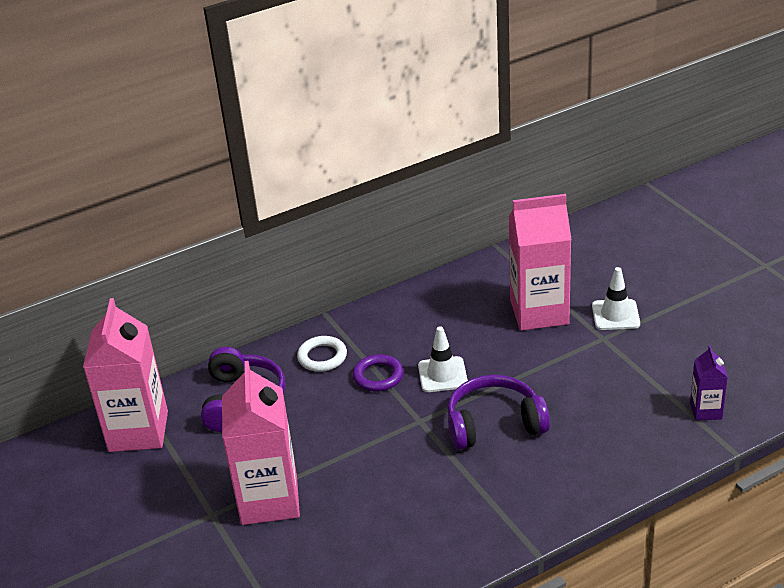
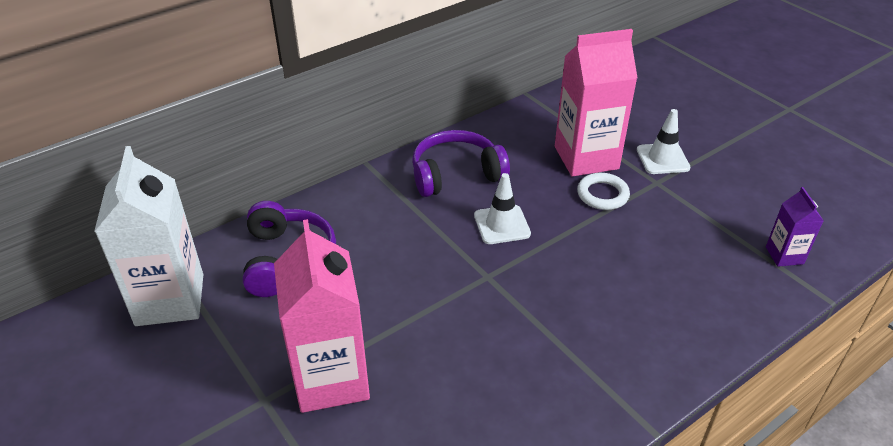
camera: 10 degrees left, 5 degrees up
pink carton [83,298,168,452] -> white carton [94,146,204,326]
white ring [297,336,347,372] -> white ring moved to [577,173,630,210]
purple ring [353,354,404,392] -> none
purple headphones [447,375,550,450] -> purple headphones moved to [412,130,510,197]

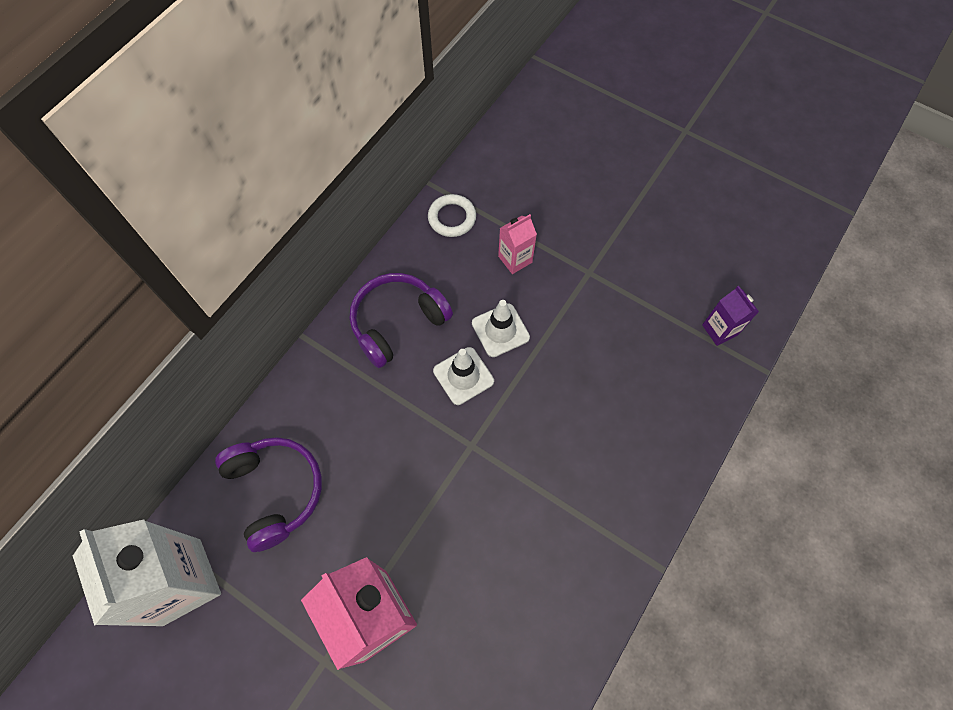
camera: 20 degrees left, 25 degrees up
pink carton [555,29,638,177] -> pink carton [498,214,537,274], size x0.49
white ring [577,173,630,210] -> white ring moved to [428,194,476,237]
white traffic cone [637,109,690,174] -> white traffic cone moved to [472,300,530,357]

